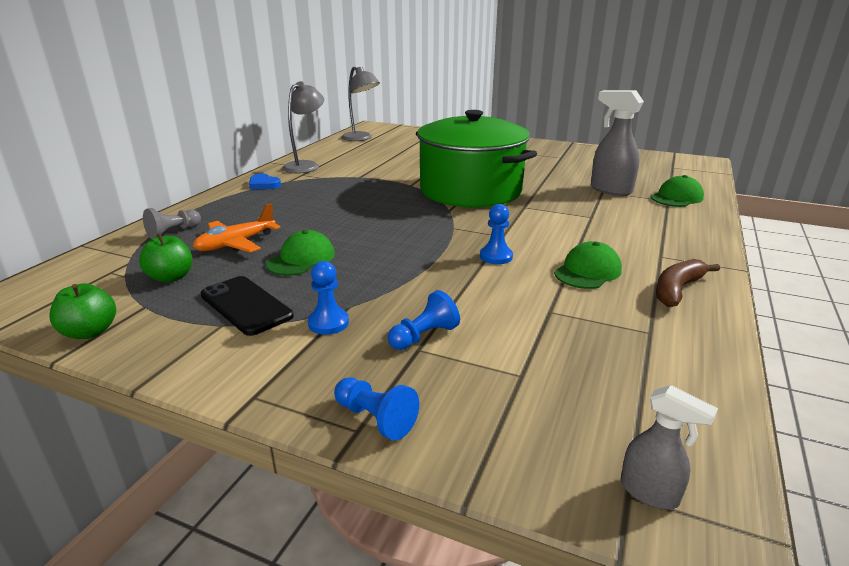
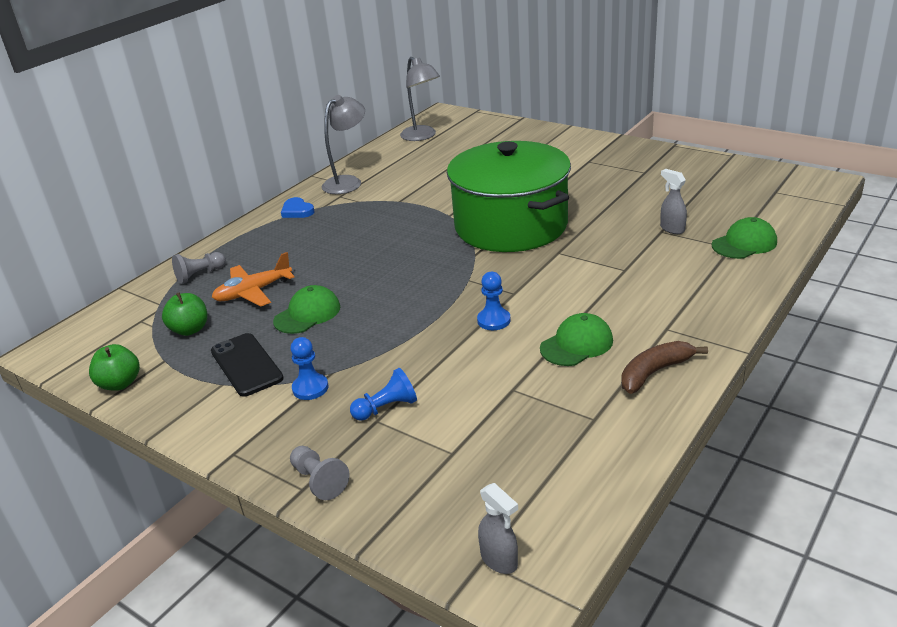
camera: 15 degrees right, 5 degrees up
blue pawn [334,378,419,440] -> grey pawn [290,446,350,500]
grey spray bottle [591,90,644,196] -> grey spray bottle [660,169,687,234], size x0.56

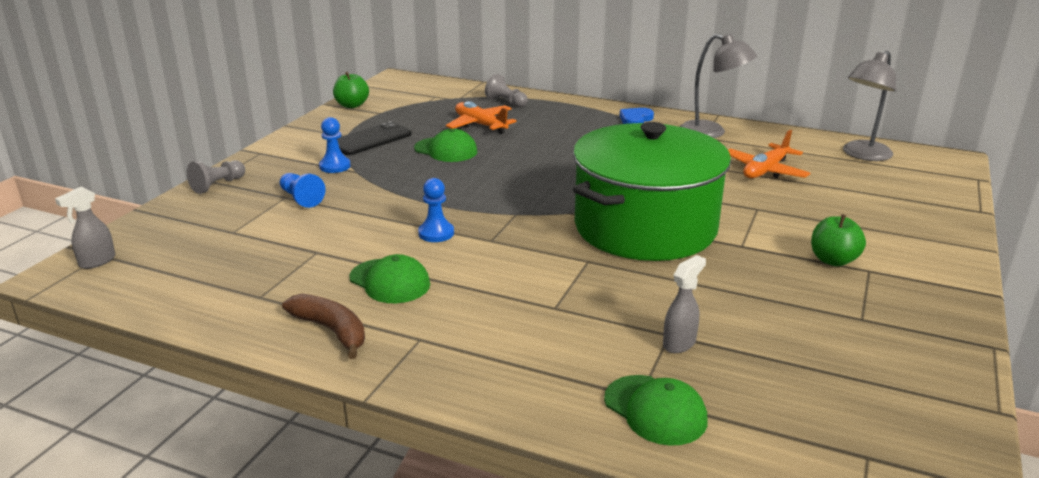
camera: 75 degrees right, 5 degrees down
green apple [162,292,207,336] -> green apple moved to [811,214,866,266]
none -> orange plane [728,130,811,178]

